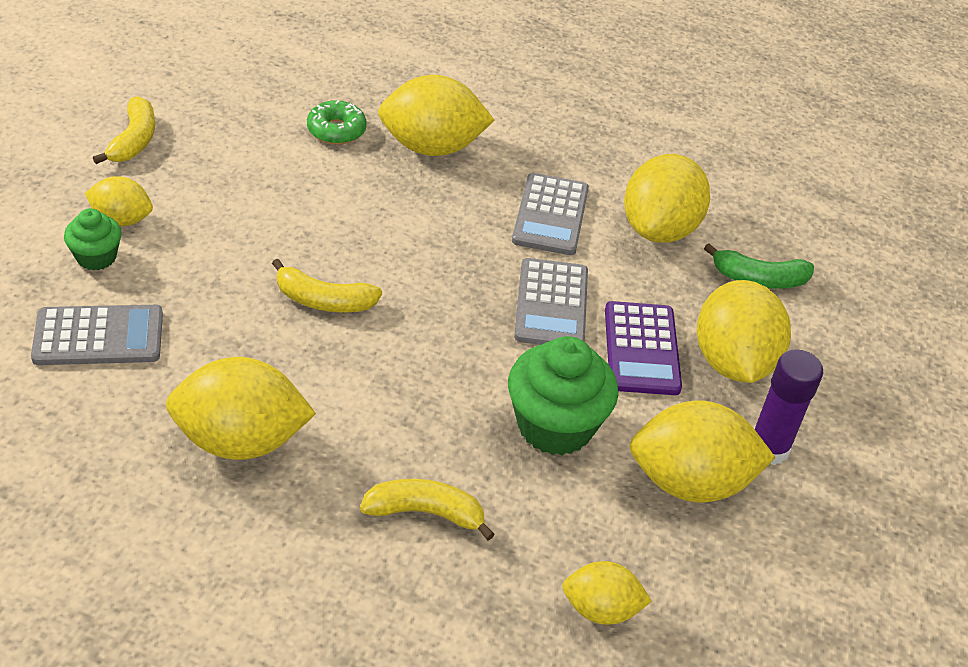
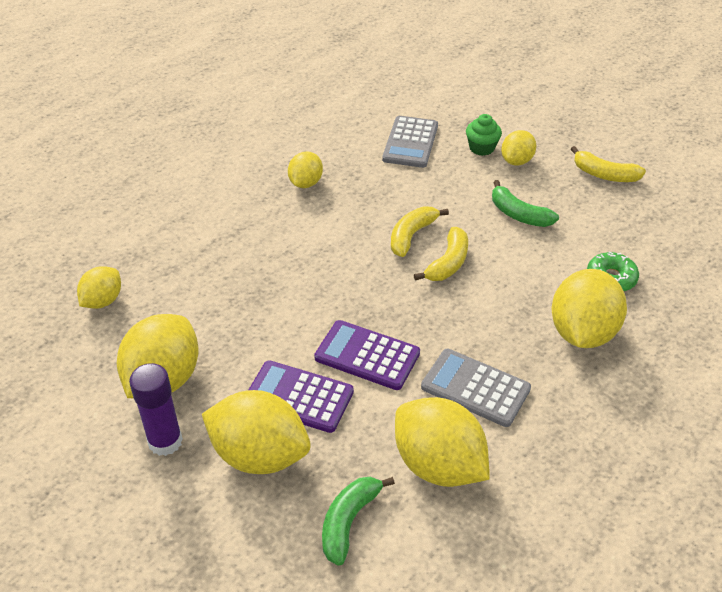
camera: 115 degrees right, 0 degrees up
yellow lemon [166,357,316,460] -> yellow lemon [288,151,323,188], size x0.57
yellow banana [360,479,495,541] -> yellow banana moved to [414,227,468,281]
green cupcake [508,336,618,455] -> none
grey calculator [514,258,588,345] -> purple calculator [314,320,420,390]
none -> green banana [492,180,559,227]

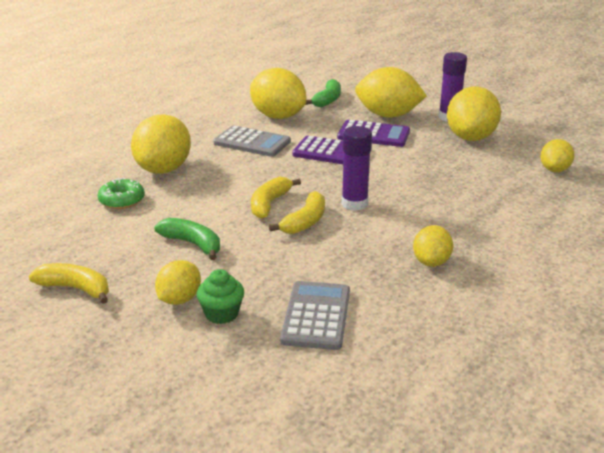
camera: 175 degrees right, 15 degrees down
none -> purple glue stick [342,126,372,211]

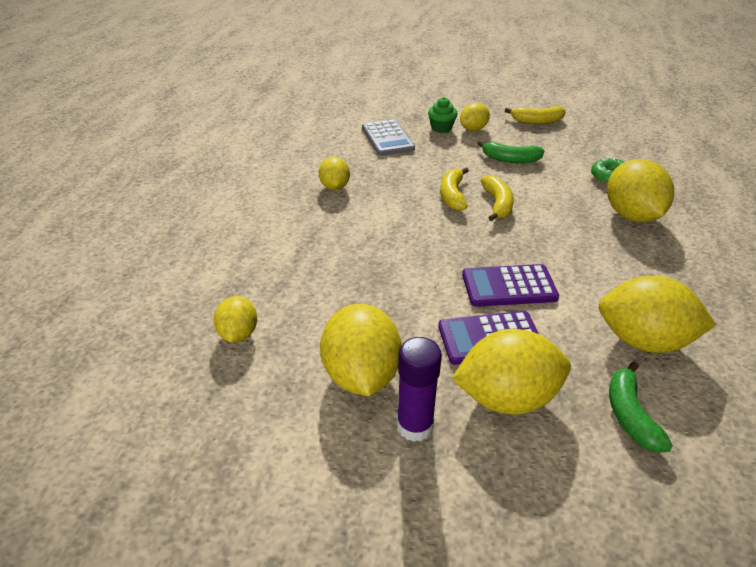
camera: 155 degrees right, 10 degrees up
yellow lemon [155,260,201,305] -> yellow lemon turned 45 degrees clockwise [460,103,490,131]
grey calculator [213,125,291,157] -> none
purple glue stick [342,126,372,211] -> none

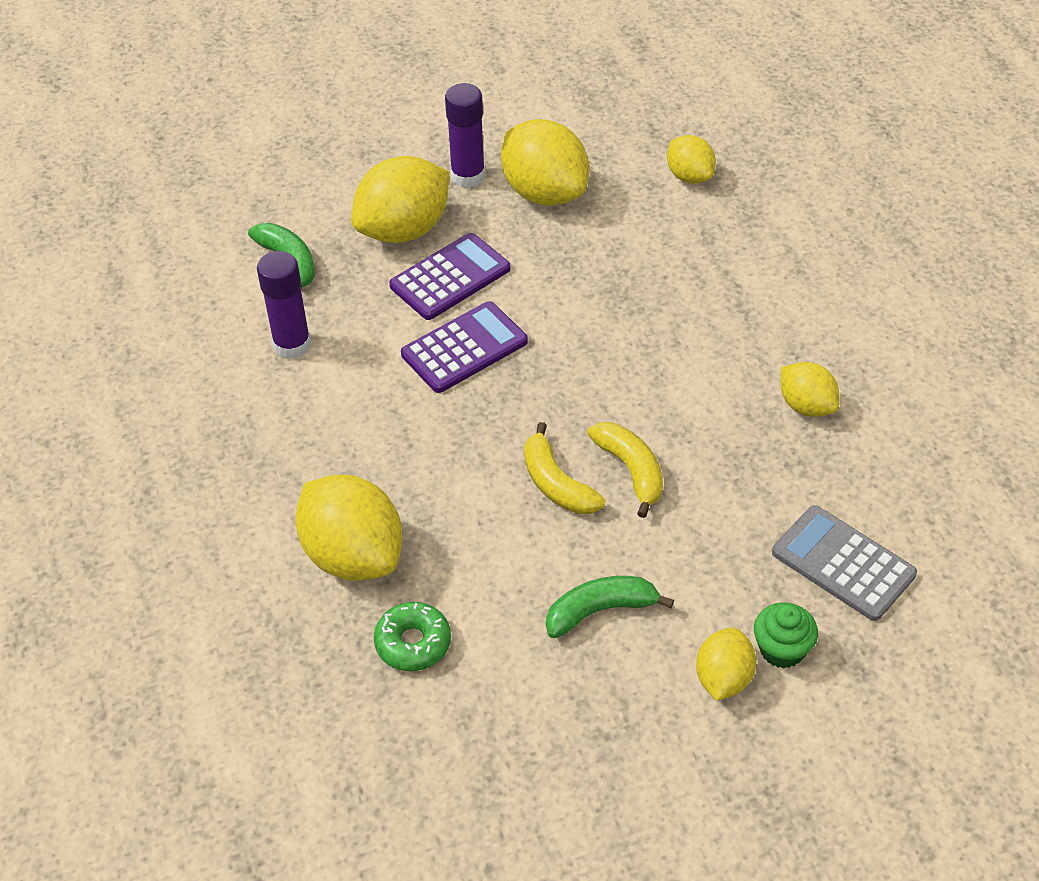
camera: 150 degrees right, 10 degrees up
yellow banana [505,106,566,124] -> none
yellow lemon [599,276,716,353] -> purple glue stick [257,251,311,359]

